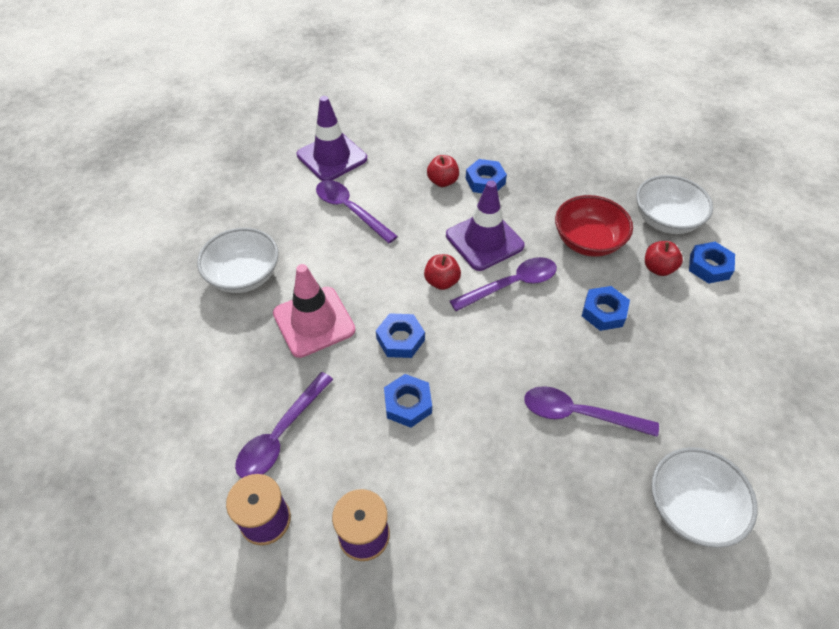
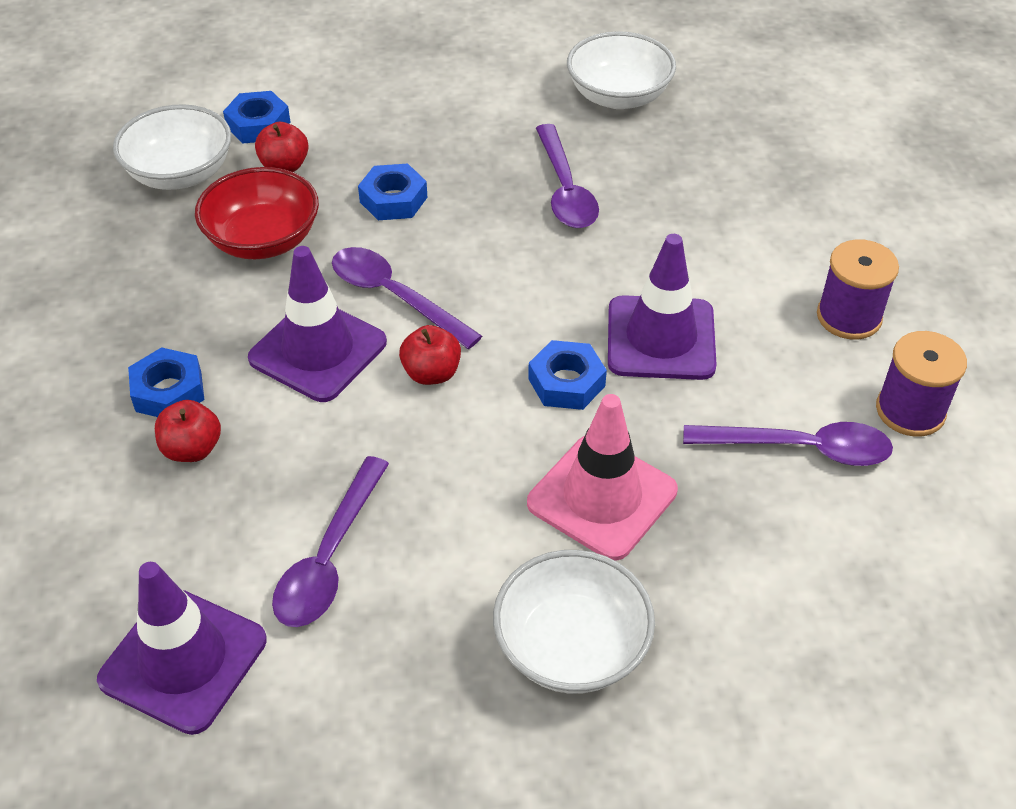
camera: 115 degrees left, 5 degrees down
blue nut [384,374,432,428] -> purple traffic cone [608,234,717,380]

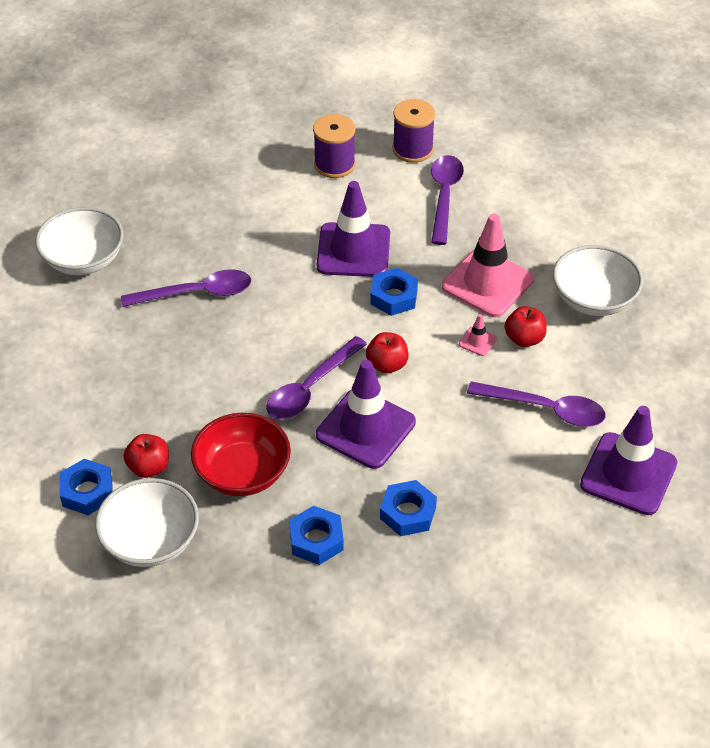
camera: 90 degrees left, 0 degrees up
red apple [155,400,221,462] -> red apple moved to [505,306,547,347]
blue nut [358,164,428,220] -> blue nut moved to [289,506,344,565]
none -> pink traffic cone [459,314,497,356]

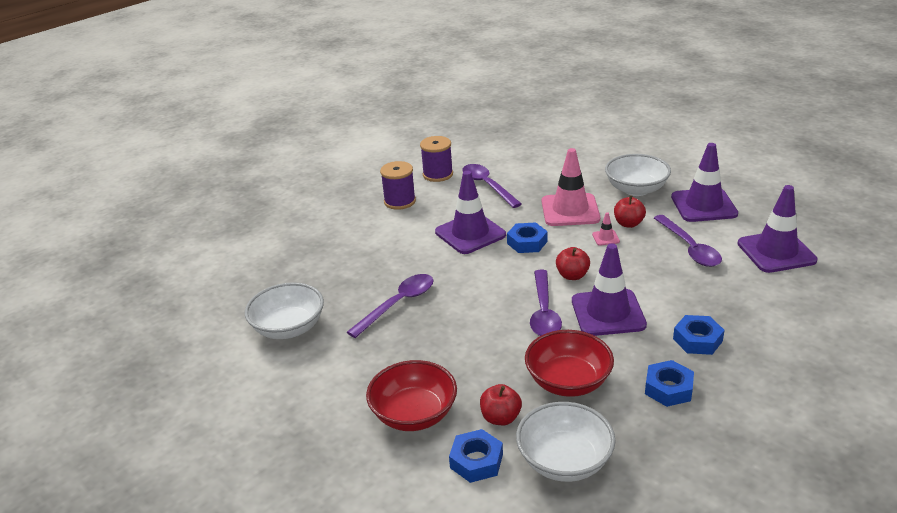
camera: 35 degrees left, 15 degrees down
purple spoon [467,381,605,427] -> purple spoon turned 90 degrees clockwise [654,215,722,267]
none -> red bowl [366,360,457,431]
none -> purple traffic cone [671,143,738,222]

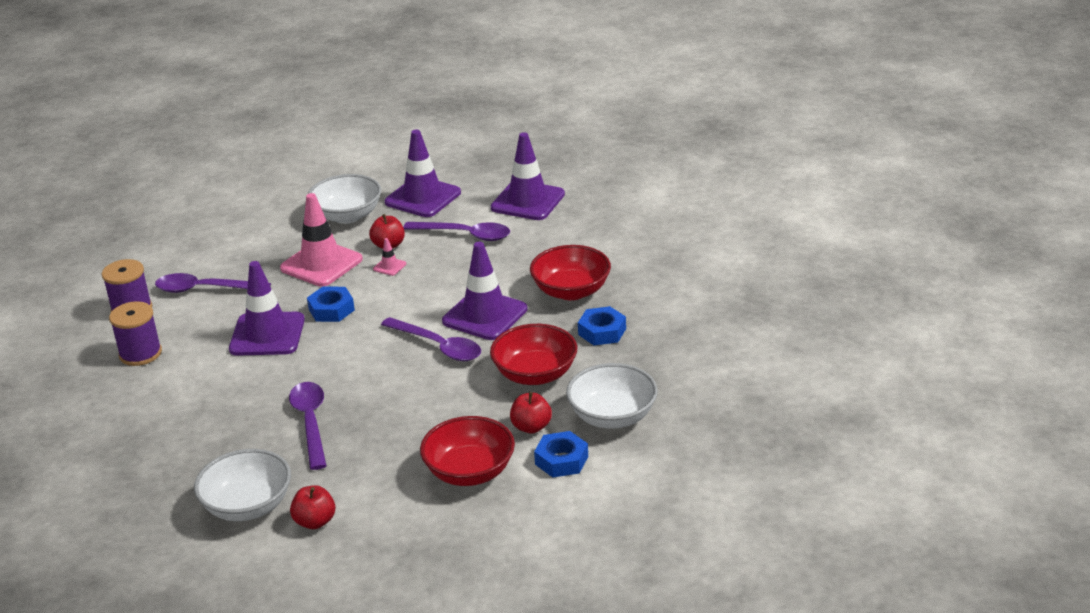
camera: 55 degrees left, 0 degrees up
red apple [556,247,590,280] -> red apple moved to [290,485,335,529]
blue nut [673,315,725,355] -> red bowl [530,245,611,300]

